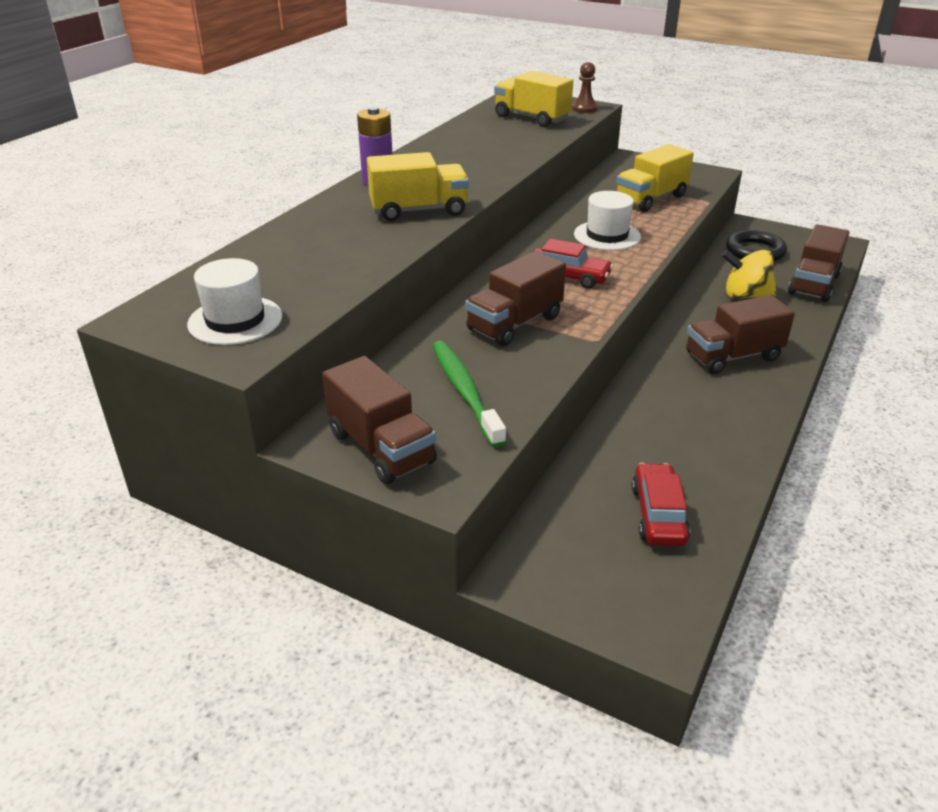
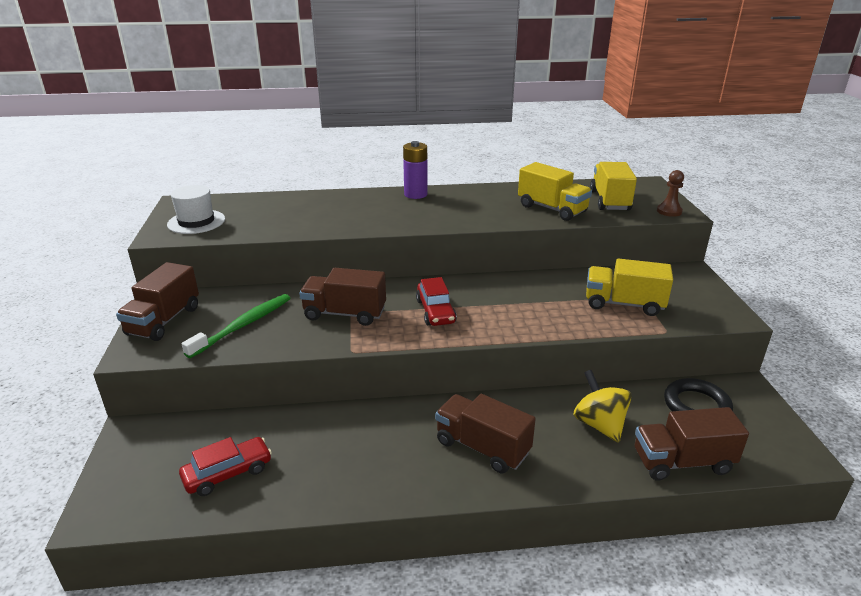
camera: 55 degrees right, 5 degrees down
yellow truck [367,152,469,221] -> yellow truck moved to [518,162,592,221]
white hat [574,191,641,250] -> none

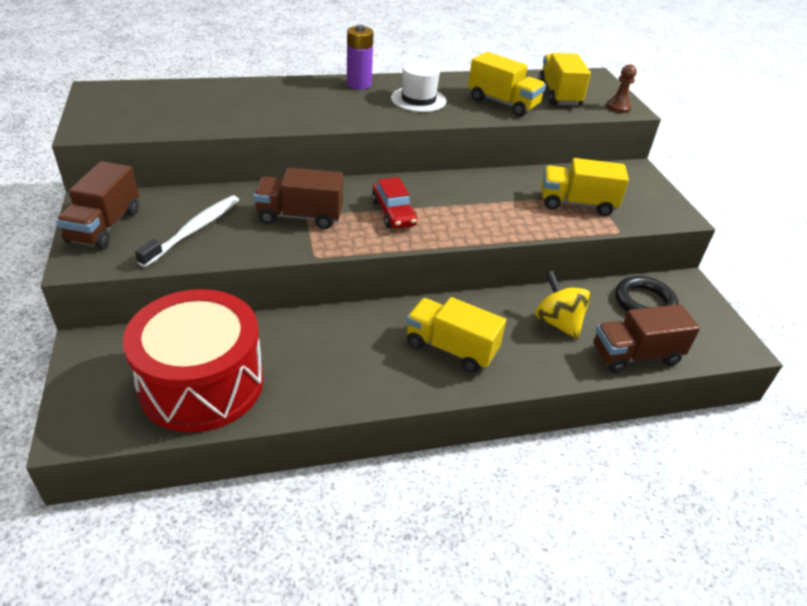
camera: 10 degrees left, 10 degrees up
white hat [167,185,225,234] -> white hat moved to [391,61,447,112]
red car [179,437,272,496] -> red drum [123,289,264,433]
green toothbrush [181,294,290,358] -> white toothbrush [135,195,239,267]
brown truck [435,394,536,473] -> yellow truck [406,297,506,373]

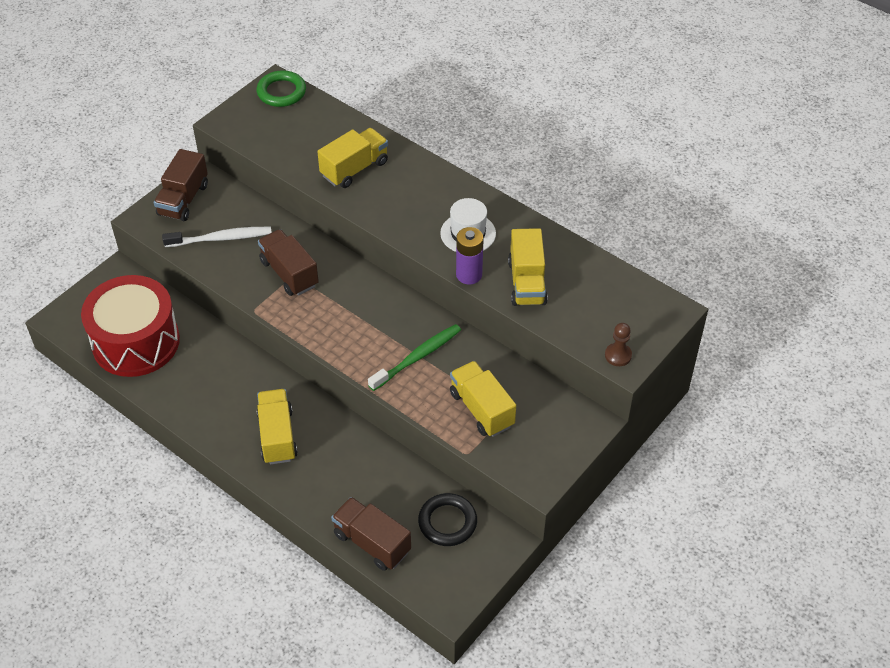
camera: 55 degrees right, 10 degrees up
brown truck [56,161,139,249] -> brown truck turned 45 degrees counterclockwise [154,149,208,221]
purple battery [347,25,374,90] -> purple battery moved to [456,227,484,284]
red car [372,177,417,229] -> none
yellow spinning top [535,271,591,339] -> none
yellow truck [538,53,591,106] -> yellow truck moved to [317,128,388,188]
none -> green ring [257,70,306,107]
none -> green toothbrush [368,324,461,391]

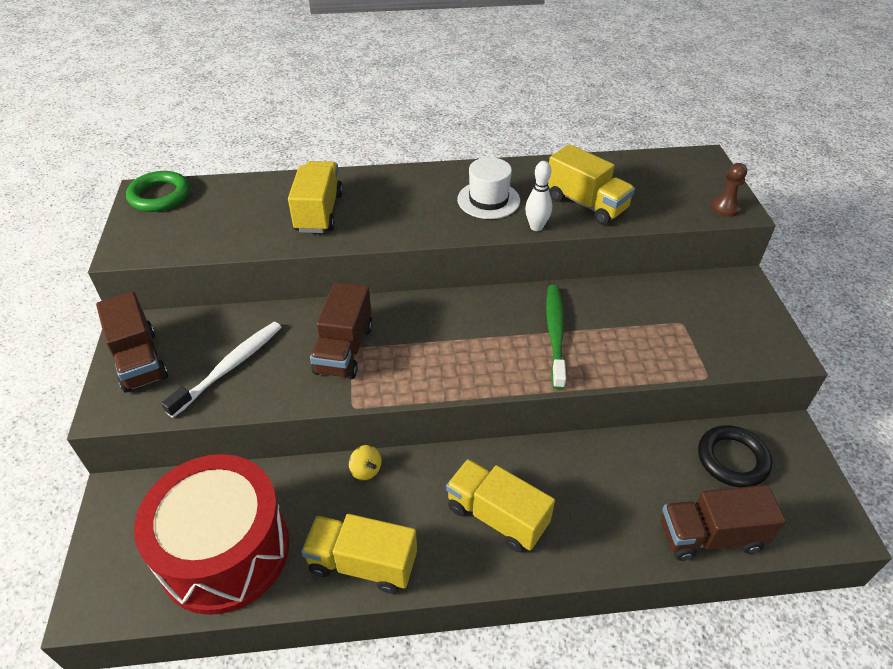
camera: 45 degrees left, 5 degrees down
brown truck [258,229,319,296] -> brown truck turned 90 degrees counterclockwise [310,282,373,379]
yellow truck [450,361,516,437] -> yellow truck moved to [301,514,417,594]
purple battery [456,227,484,284] -> white bowling pin [525,161,552,231]
none -> yellow spinning top [349,445,382,480]

